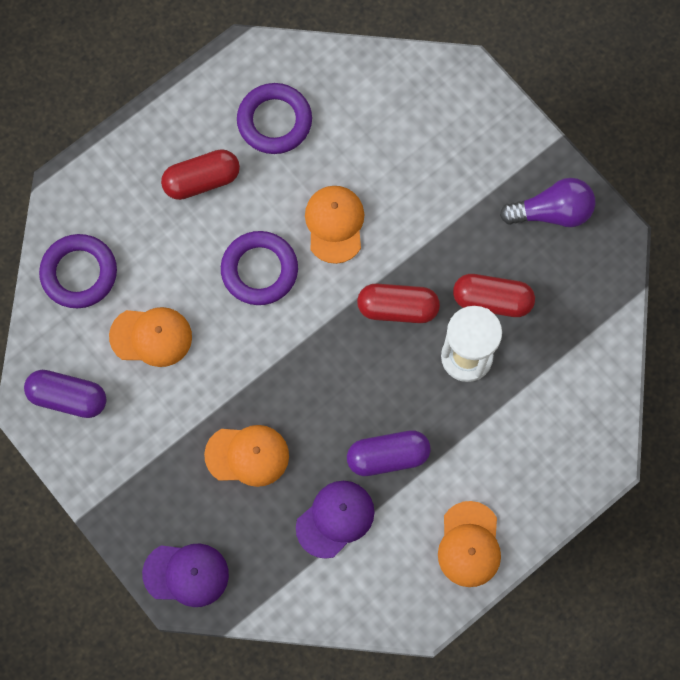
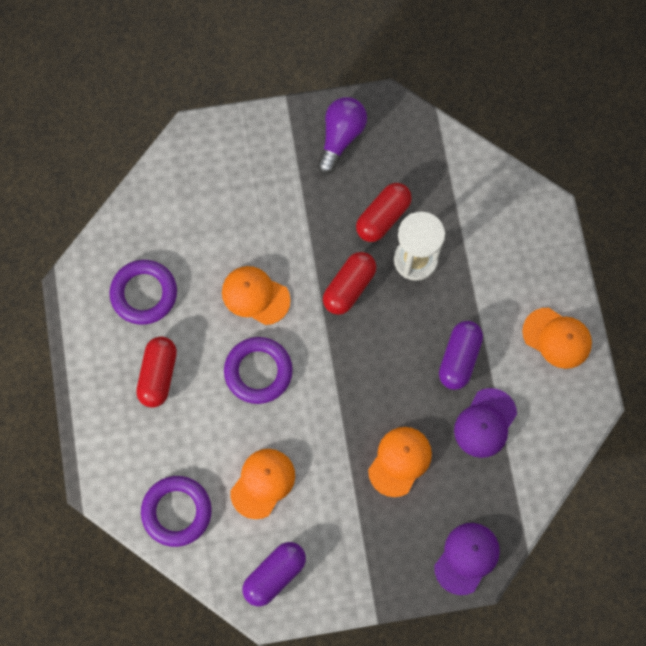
camera: 60 degrees left, 0 degrees up
purple cap [296,481,375,559] -> purple cap turned 135 degrees counterclockwise [454,388,517,458]

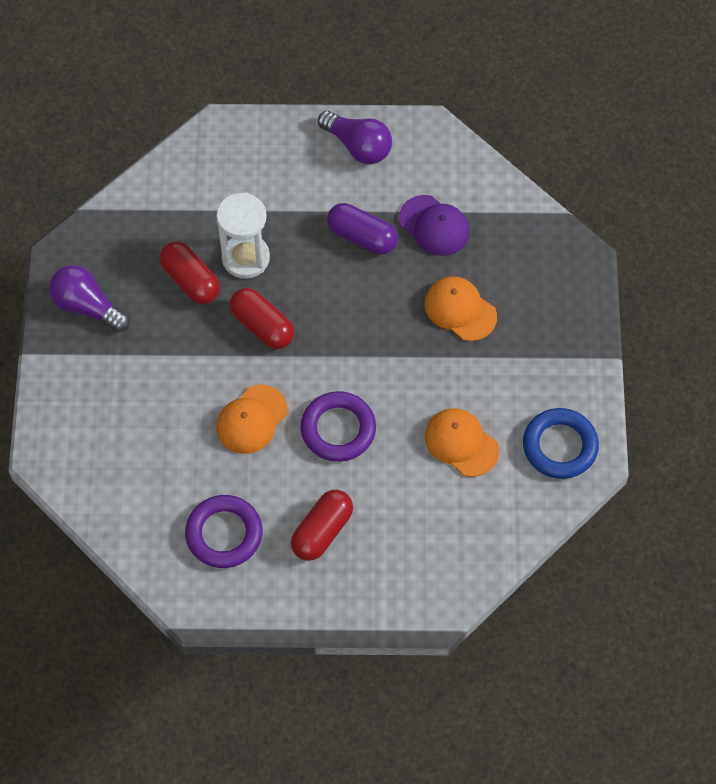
camera: 80 degrees left, 10 degrees down
red capsule [136,336,177,408] -> red capsule turned 75 degrees counterclockwise [291,490,353,561]
purple ring [141,476,212,547] -> none
purple capsule [242,542,306,606] -> blue ring [523,408,599,479]
purple cap [434,523,500,595] -> none
orange cap [522,308,592,369] -> purple light bulb [318,110,392,164]

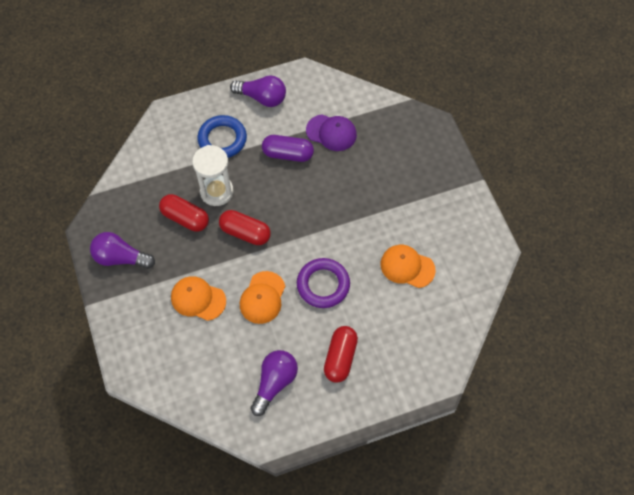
camera: 20 degrees left, 0 degrees up
purple ring [185,495,263,568] -> purple light bulb [250,350,298,416]
orange cap [425,276,497,341] -> orange cap moved to [171,276,226,321]
blue ring [523,408,599,479] -> blue ring moved to [197,115,247,158]

